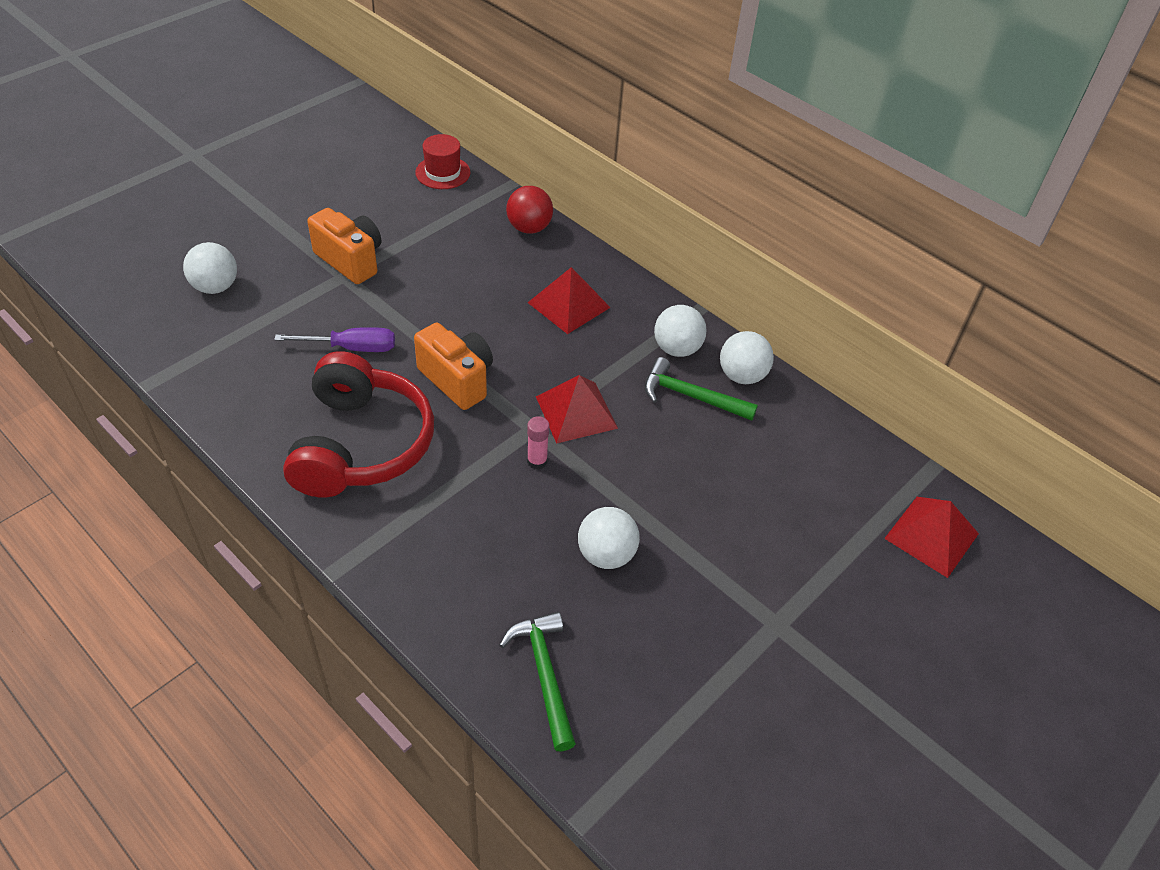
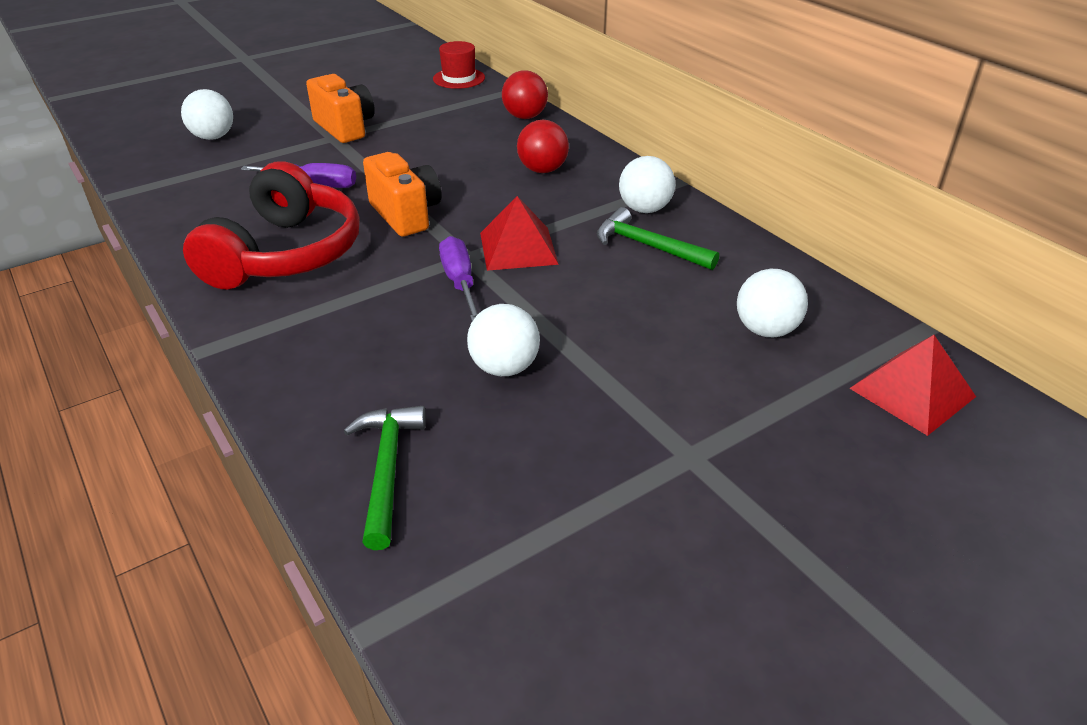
camera: 15 degrees right, 10 degrees down
pink glue stick [527,416,549,470] -> purple screwdriver [439,236,478,321]
red pyramid [528,267,611,334] -> red ball [517,120,569,173]
white ball [720,331,774,384] -> white ball moved to [737,269,808,337]

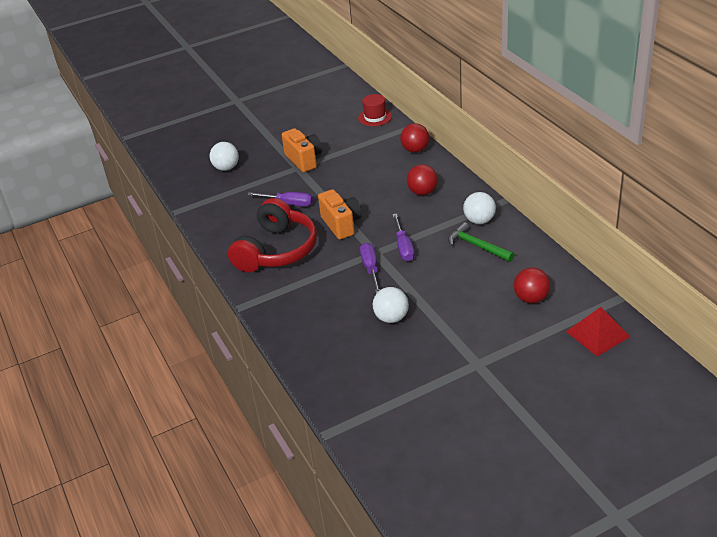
camera: 10 degrees right, 0 degrees up
green hammer [344,406,426,550] -> none
red pyramid [480,196,559,271] -> purple screwdriver [392,214,415,261]
white ball [737,269,808,337] -> red ball [514,268,550,303]

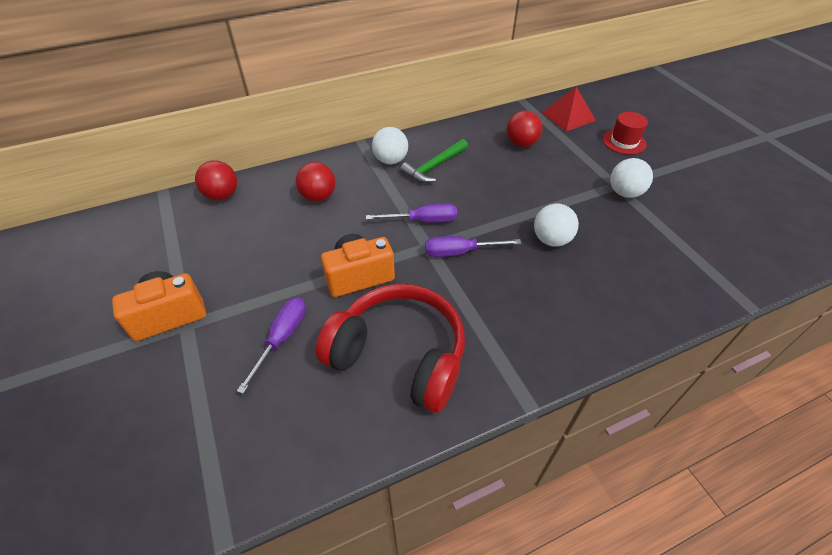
camera: 90 degrees left, 10 degrees up
white ball [210,142,239,171] -> white ball moved to [610,158,653,198]
red hat [358,94,392,126] -> red hat moved to [603,112,648,155]

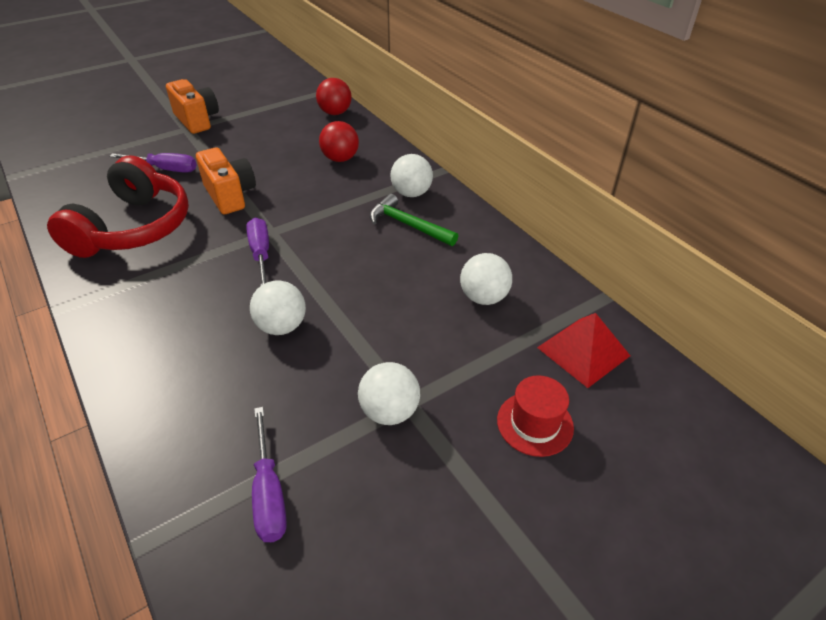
camera: 80 degrees right, 5 degrees down
purple screwdriver [366,203,457,223] -> purple screwdriver moved to [252,407,287,542]
red ball [507,110,542,147] -> white ball [460,253,512,305]

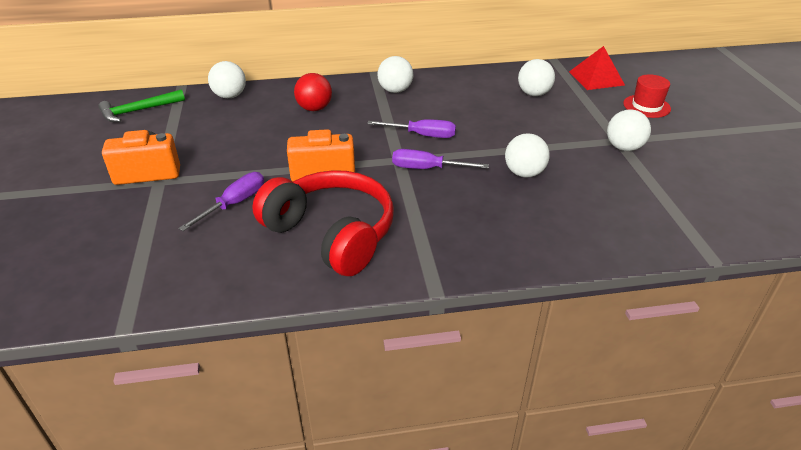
camera: 65 degrees left, 5 degrees down
purple screwdriver [252,407,287,542] -> purple screwdriver moved to [367,119,456,138]
red ball [316,78,352,115] -> white ball [208,61,246,98]
green hammer [370,194,458,246] -> green hammer moved to [98,90,185,122]

